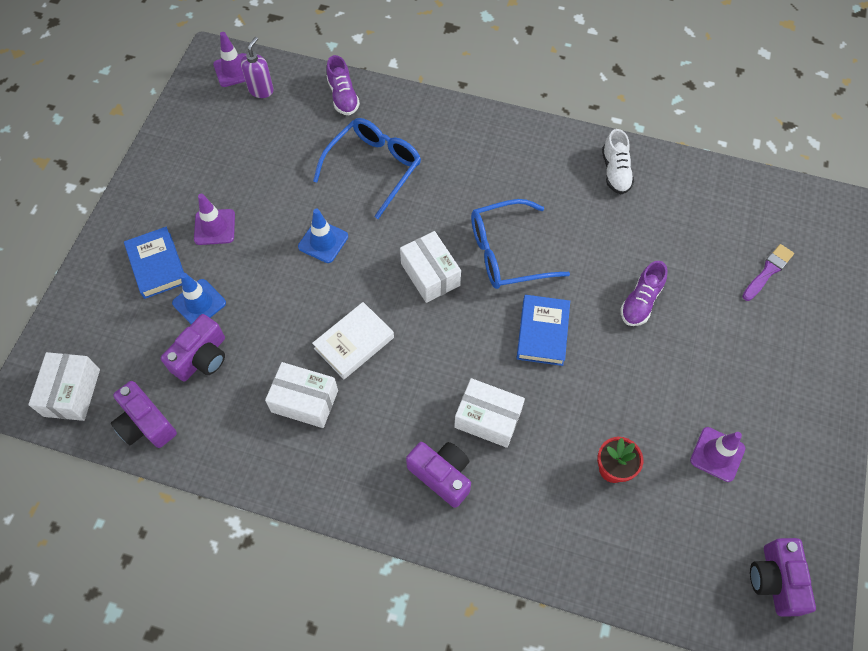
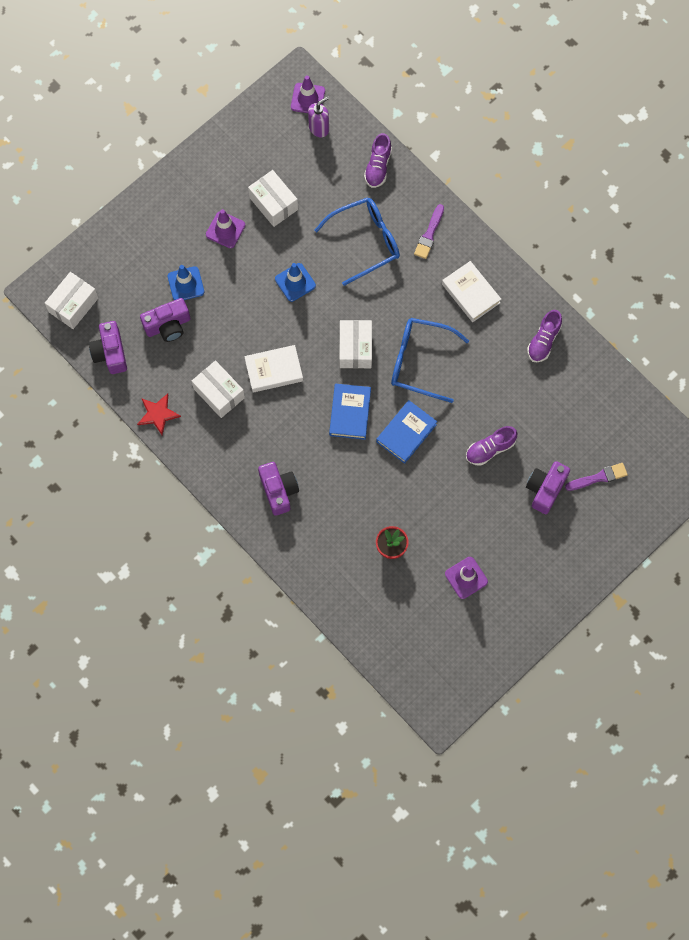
camera: 30 degrees right, 10 degrees up
blue book [124,227,184,299] -> blue book moved to [329,384,371,440]
white box [454,378,525,448] -> white box moved to [248,170,298,227]
white shoe [602,129,634,194] -> purple shoe [527,310,562,362]
purple camera [750,538,816,617] -> purple camera moved to [526,461,570,514]
none -> red star [137,394,181,435]
none -> purple brush [414,204,444,259]
none -> white book [442,261,501,322]

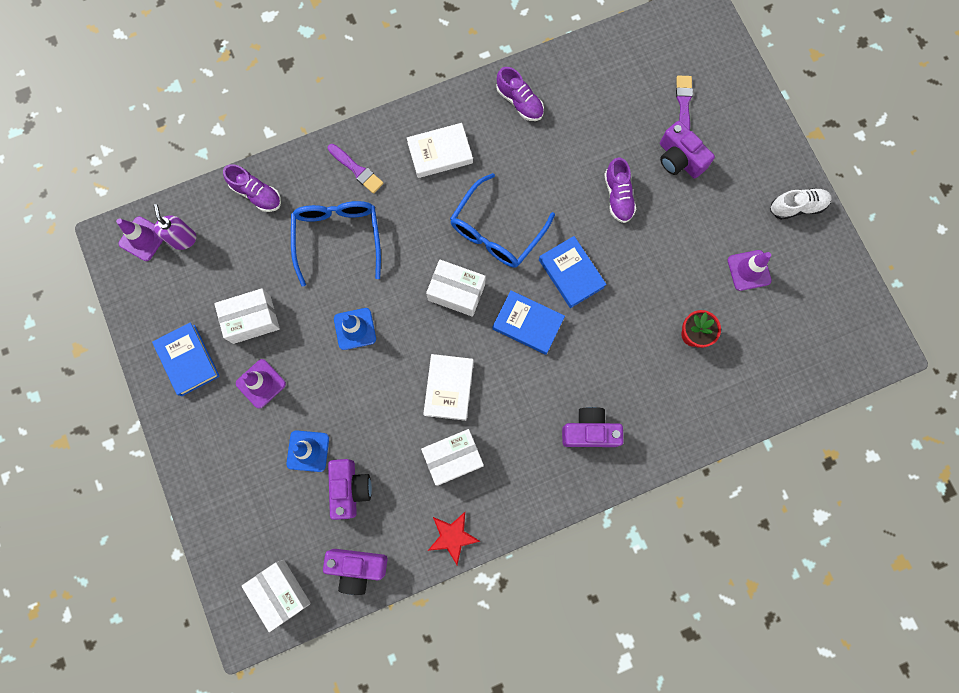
camera: 70 degrees left, 5 degrees up
none -> blue book [152,322,220,396]
none -> white shoe [770,188,832,220]

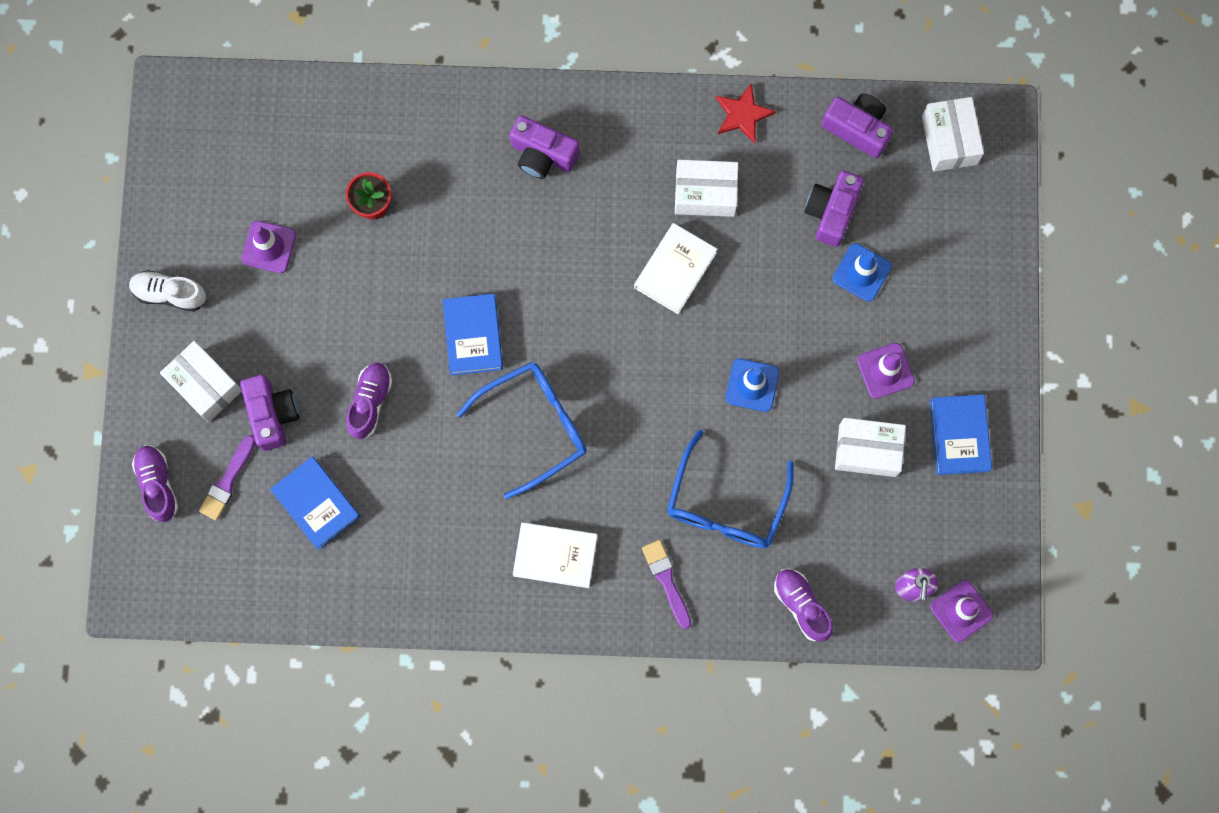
camera: 155 degrees left, 0 degrees up
white box [426,260,486,317] -> white box moved to [160,341,242,422]
blue book [492,290,565,355] -> blue book moved to [270,456,360,550]
purple shoe [496,67,544,121] -> purple shoe moved to [132,445,178,522]

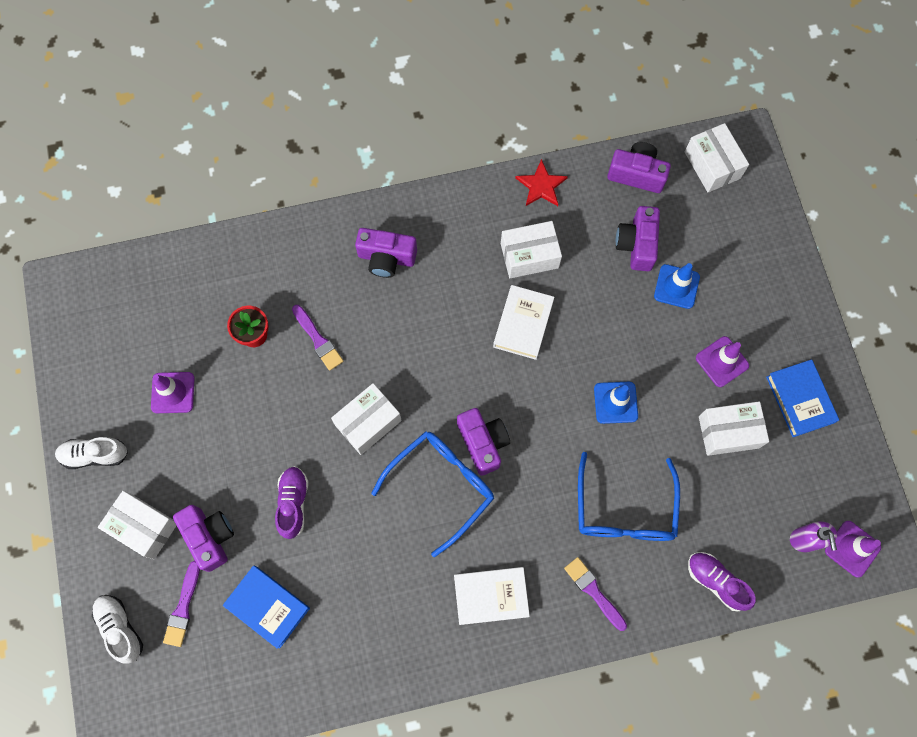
camera: 15 degrees left, 5 degrees down
purple shoe [132,445,178,522] -> white shoe [92,595,143,664]
blue book [443,294,503,375] -> white box [331,383,402,455]
none -> purple brush [292,305,343,371]
none -> purple camera [457,408,510,476]

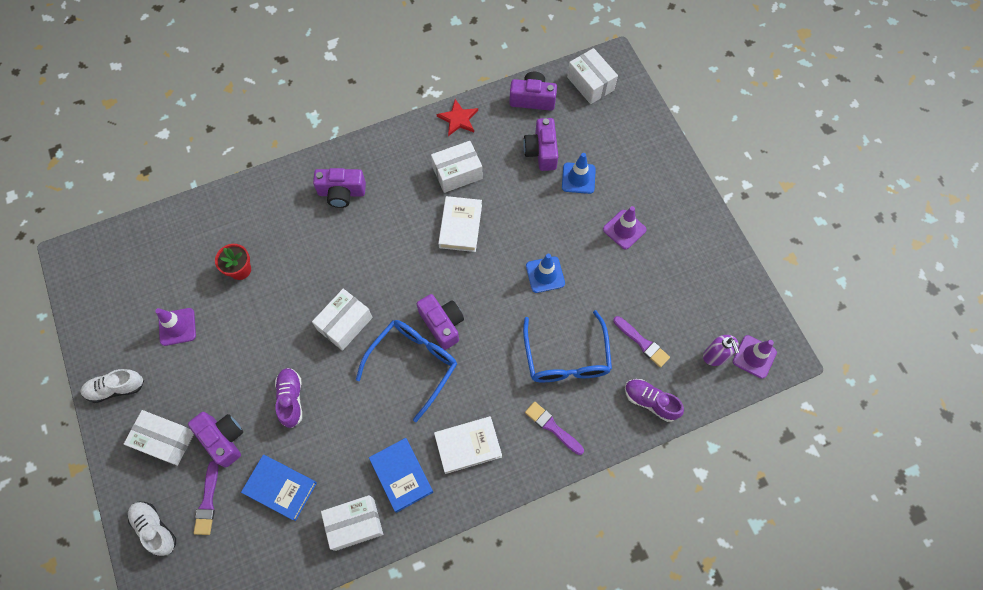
camera: 10 degrees left, 5 degrees down
purple brush [292,305,343,371] -> purple brush moved to [613,316,670,368]
white box [699,401,769,456] -> white box moved to [321,495,383,551]
blue book [766,360,839,437] -> blue book moved to [369,438,433,513]

